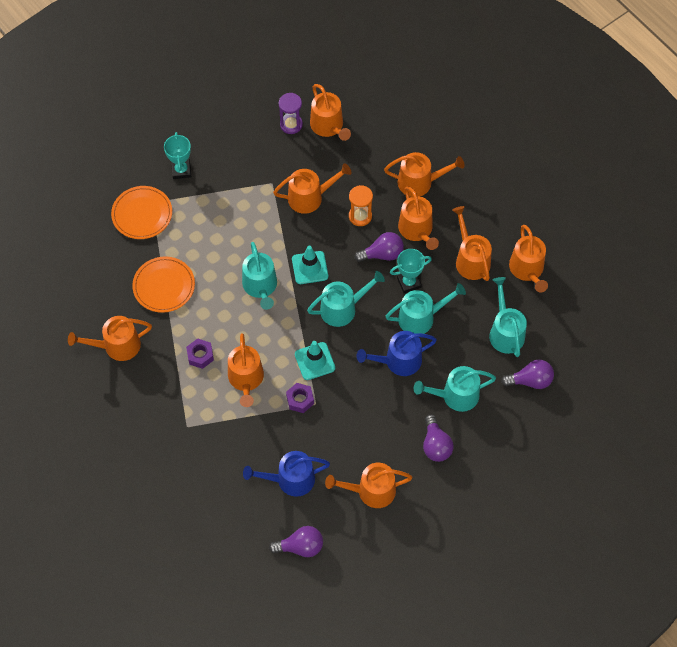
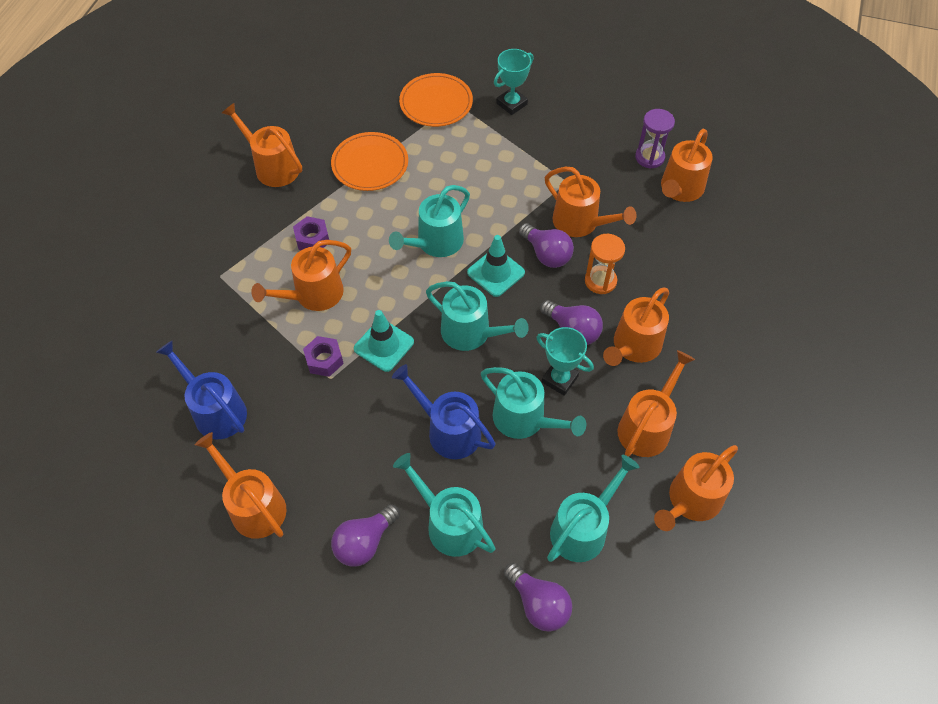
camera: 55 degrees right, 5 degrees down
purple light bulb [269,526,323,557] -> purple light bulb moved to [519,223,574,268]
orange watering can [384,152,465,197] -> none

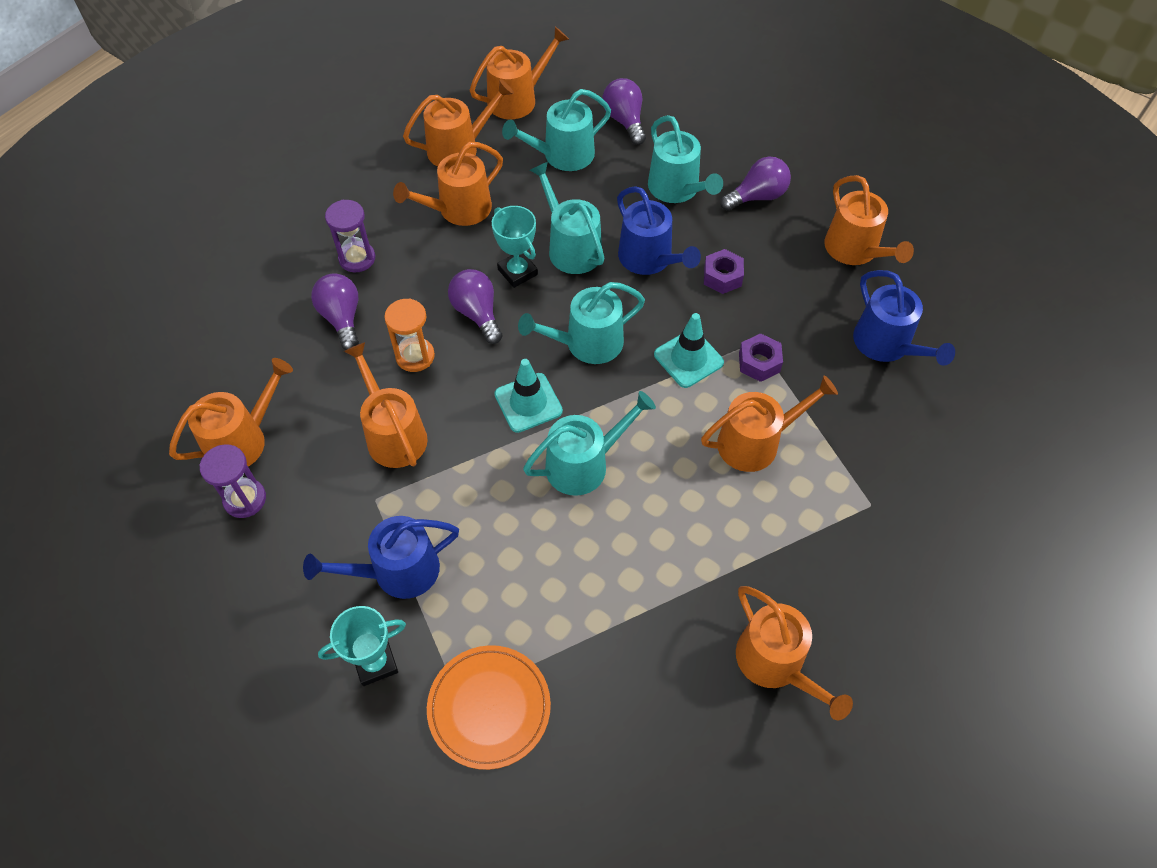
camera: 160 degrees left, 0 degrees up
purple nut [293,216,329,250] -> purple nut moved to [704,249,744,294]
orange plate [331,132,408,191] -> none
turquoise watering can [426,281,529,351] -> turquoise watering can turned 75 degrees counterclockwise [518,282,645,364]
purple light bulb [519,223,574,268] -> purple light bulb moved to [311,273,359,350]
orange watering can [603,287,669,366] -> orange watering can moved to [470,27,569,119]
none -> blue watering can [303,516,459,599]
none -> purple hourglass [325,200,375,272]

